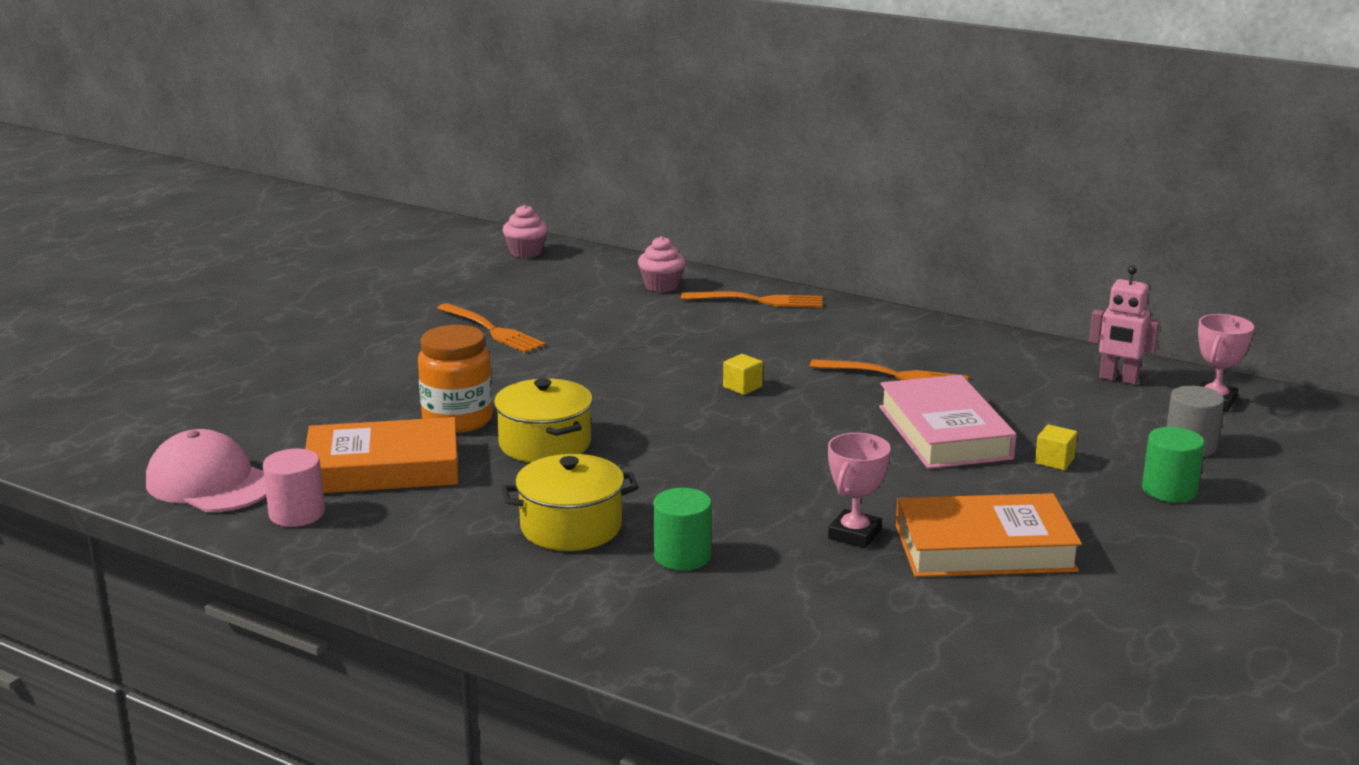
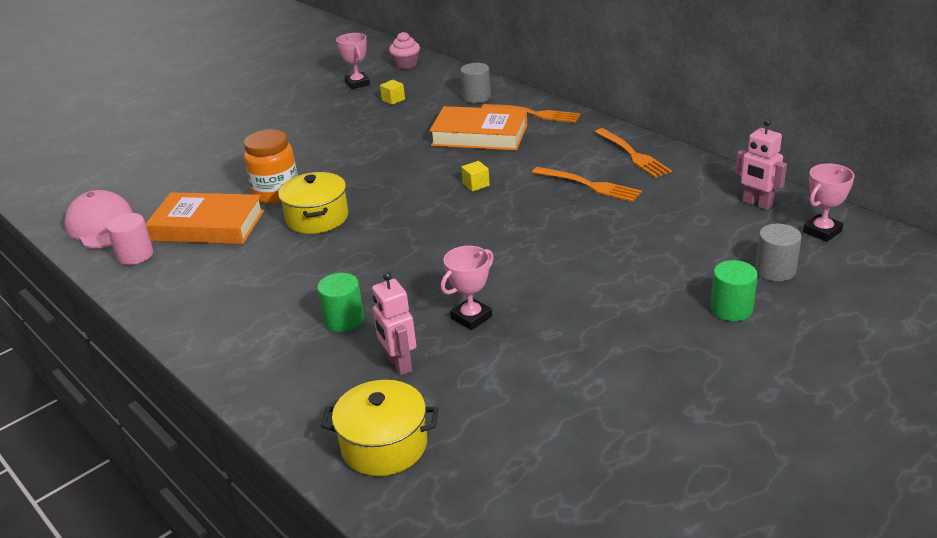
camera: 20 degrees right, 10 degrees up
orange fork [437,303,546,353] -> orange fork moved to [595,128,672,178]
yellow pot [501,454,639,551] -> yellow pot moved to [321,380,439,476]
pink cupcake [638,236,686,292] -> grey cylinder [460,63,491,103]
pink book [879,375,1016,469] -> none
orange book [896,493,1082,577] -> orange book moved to [429,106,527,150]
yellow cube [1035,424,1077,470] -> yellow cube moved to [380,80,405,105]
none -> pink trophy [336,33,370,89]
none -> pink robot [372,272,416,376]

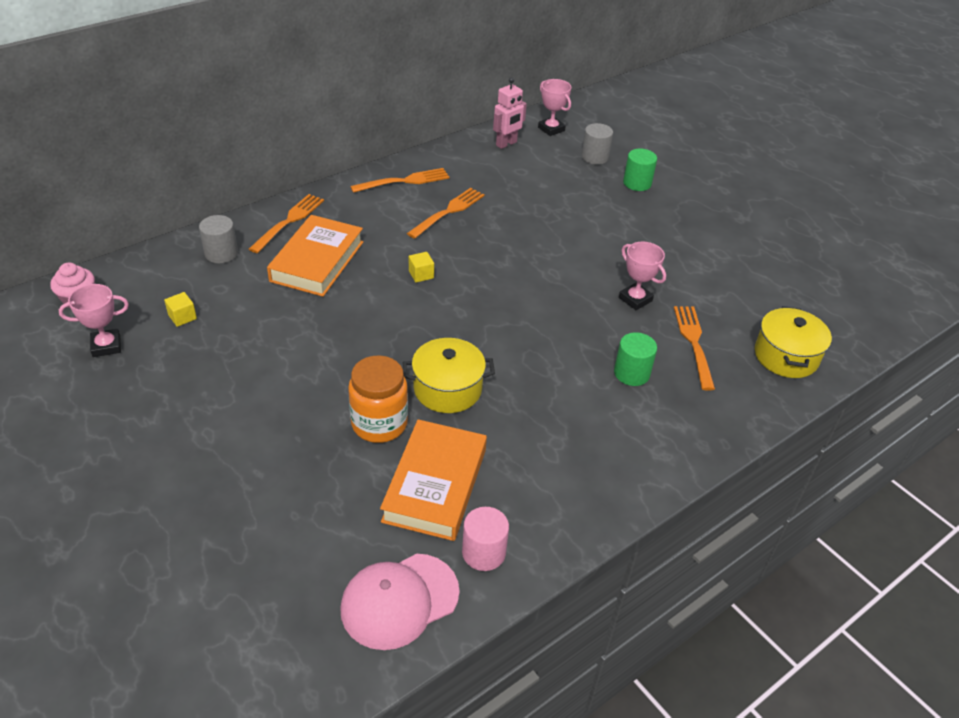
camera: 90 degrees left, 10 degrees up
pink robot [372,272,416,376] -> orange fork [674,306,715,391]

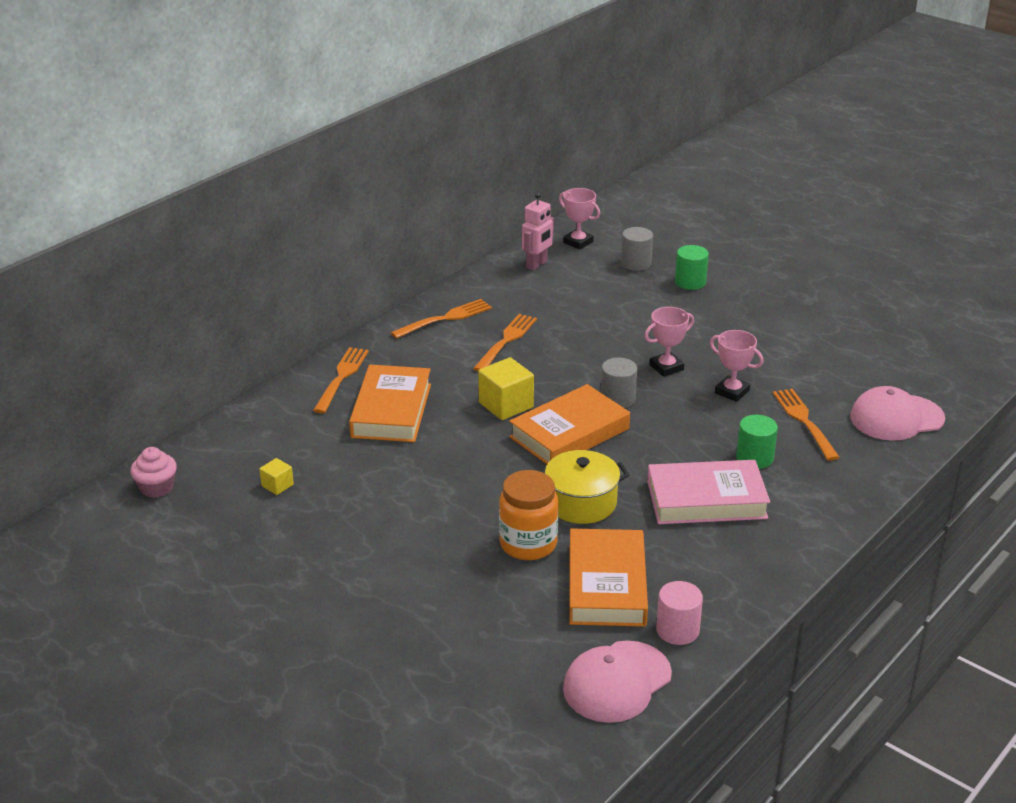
camera: 10 degrees left, 10 degrees down
pink trophy [59,284,129,357] -> pink trophy moved to [644,307,694,377]
grey cylinder [199,215,238,264] -> grey cylinder moved to [601,358,637,408]
yellow cube [409,252,434,283] -> yellow cube [478,357,534,420], size x1.87
yellow pot [755,306,832,378] -> pink cap [850,386,945,441]
none -> orange book [509,384,630,464]
none -> pink book [647,460,770,524]

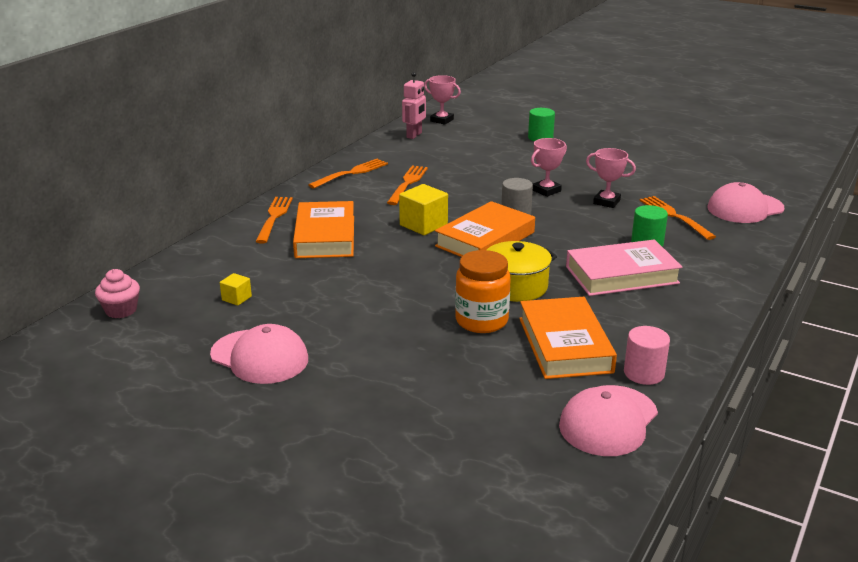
camera: 10 degrees left, 5 degrees down
grey cylinder [621,227,653,271] -> none
none -> pink cap [210,324,308,384]

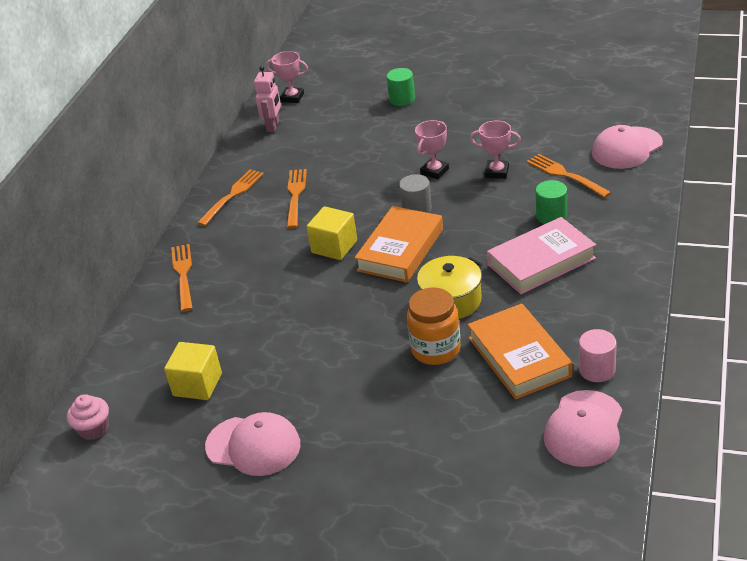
camera: 10 degrees left, 10 degrees up
yellow cube [220,273,252,306] -> yellow cube [164,342,222,400], size x1.87
orange book [293,201,354,258] -> none

